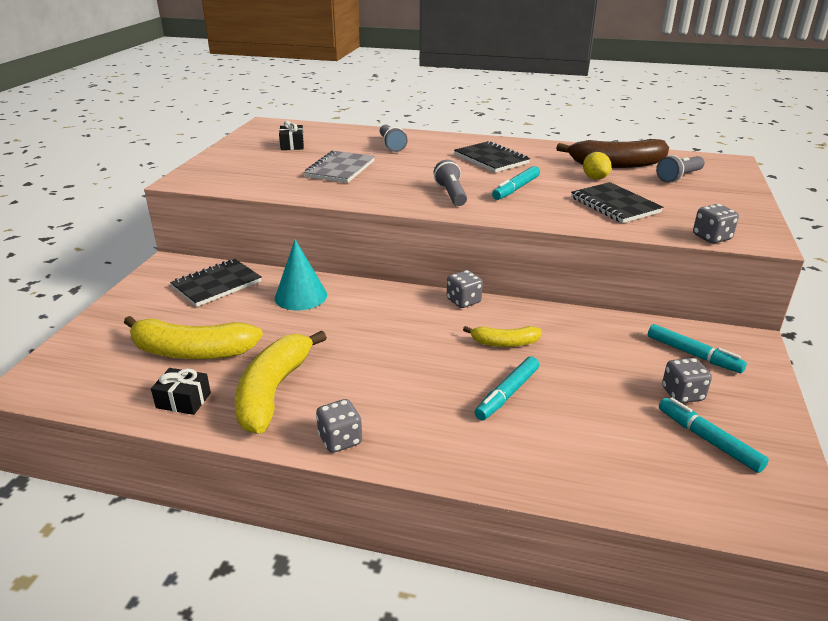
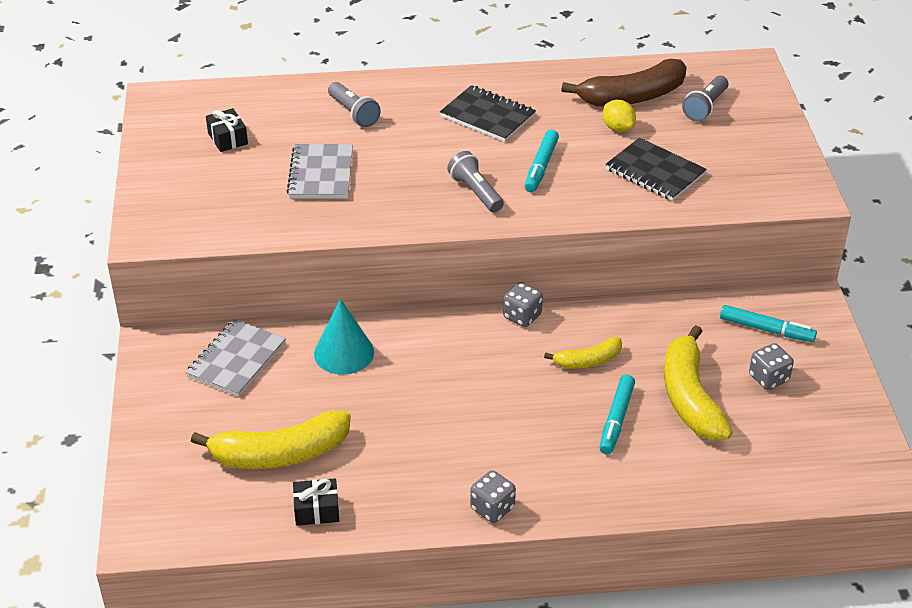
camera: 20 degrees left, 10 degrees up
black notebook [170,259,262,307] -> grey notebook [186,319,286,397]
yellow banana [235,331,327,434] -> yellow banana moved to [664,325,733,440]
turquoise marker [659,397,769,473] -> none
grey dice [693,204,739,243] -> none

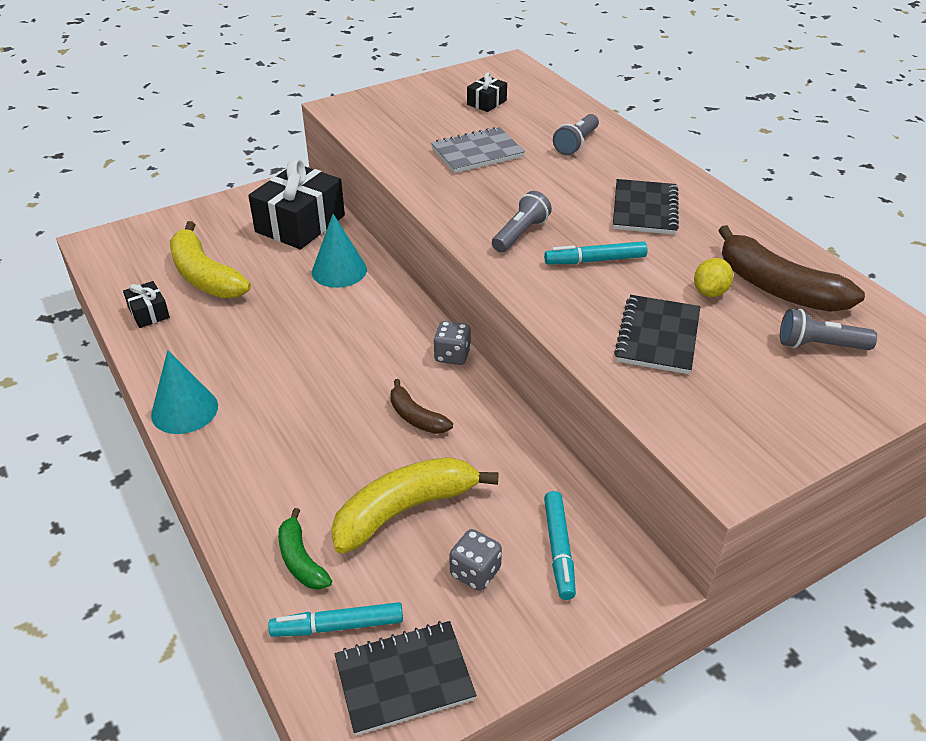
camera: 65 degrees right, 0 degrees up
grey notebook [186,319,286,397] -> black gift [248,158,345,249]
grey dice [470,470,516,523] -> turquoise cone [151,350,218,434]
yellow banana [544,337,622,369] -> brown banana [390,379,453,434]
turquoise marker [599,375,635,455] -> turquoise marker moved to [268,602,403,637]
none -> green banana [278,508,332,590]
none -> black notebook [335,621,476,736]

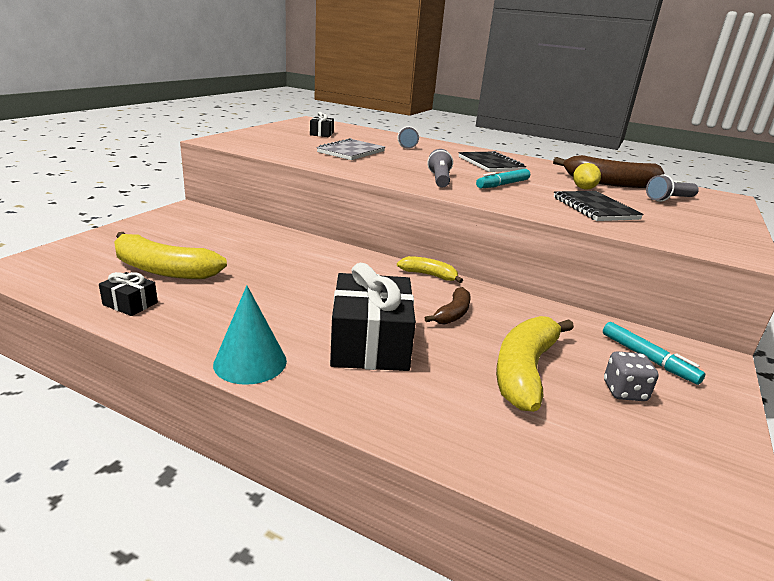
camera: 35 degrees left, 15 degrees down
black gift [248,158,345,249] -> black gift moved to [330,263,416,371]
turquoise marker [268,602,403,637] -> none
green banana [278,508,332,590] -> none
turquoise cone [312,214,367,288] -> none
black notebook [335,621,476,736] -> none
brown banana [390,379,453,434] -> brown banana turned 75 degrees counterclockwise [425,287,470,324]
grey dice [433,321,471,365] -> yellow banana [397,256,463,283]

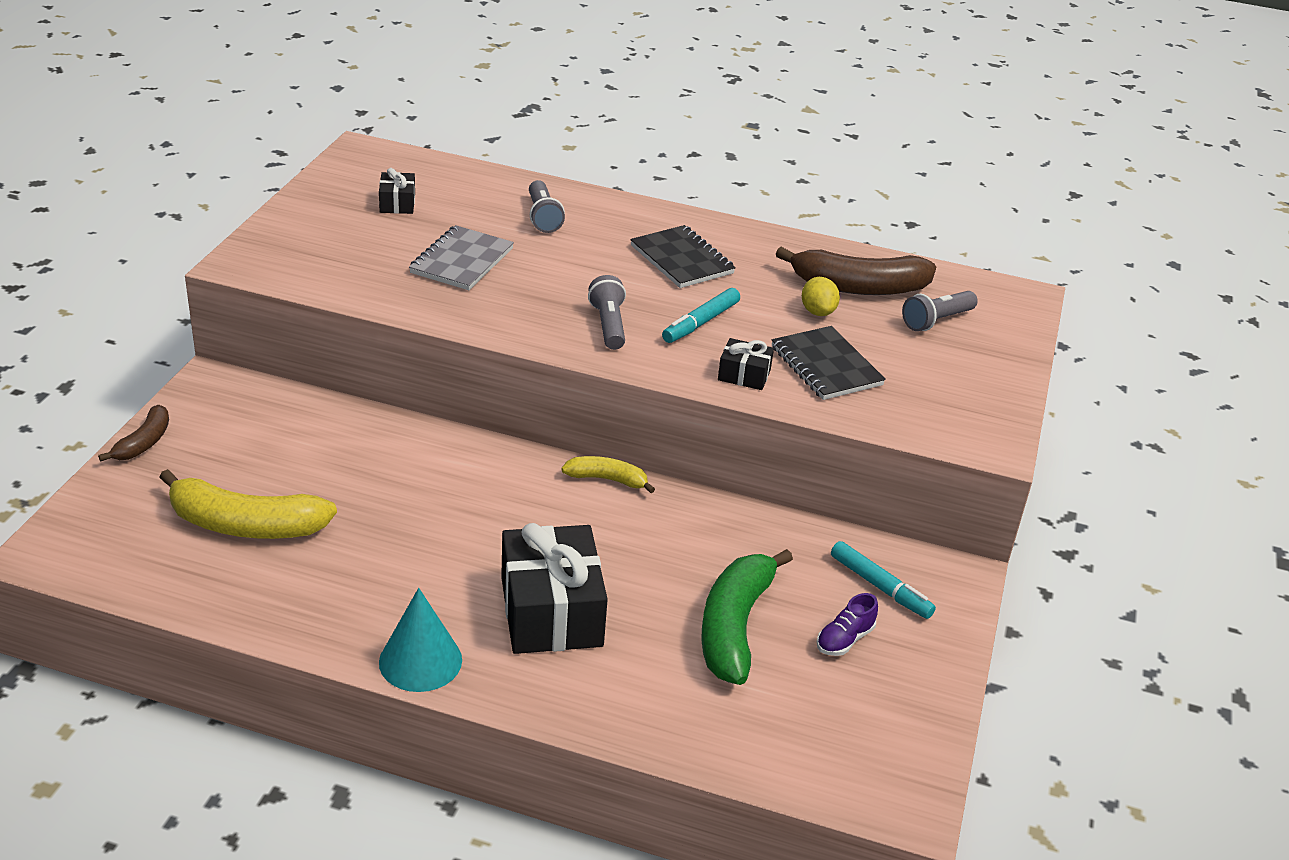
camera: 10 degrees left, 10 degrees up
black gift [99,272,158,316] -> black gift moved to [718,338,774,390]
brown banana [425,287,470,324] -> brown banana moved to [98,405,169,462]
yellow banana [496,316,574,412] -> green banana [701,549,793,685]
grey dice [604,351,658,401] -> purple shoe [817,593,878,656]

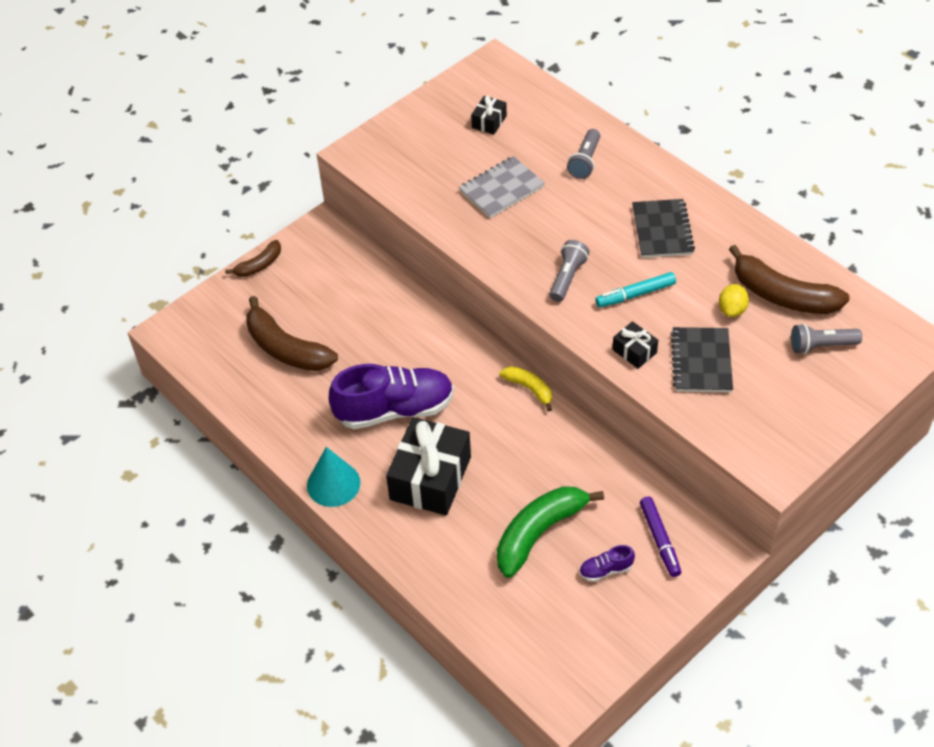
camera: 35 degrees right, 15 degrees up
yellow banana [159,469,337,539] -> brown banana [246,296,338,371]
turquoise marker [831,541,936,619] -> purple marker [640,496,681,577]
none -> purple shoe [329,364,454,429]

